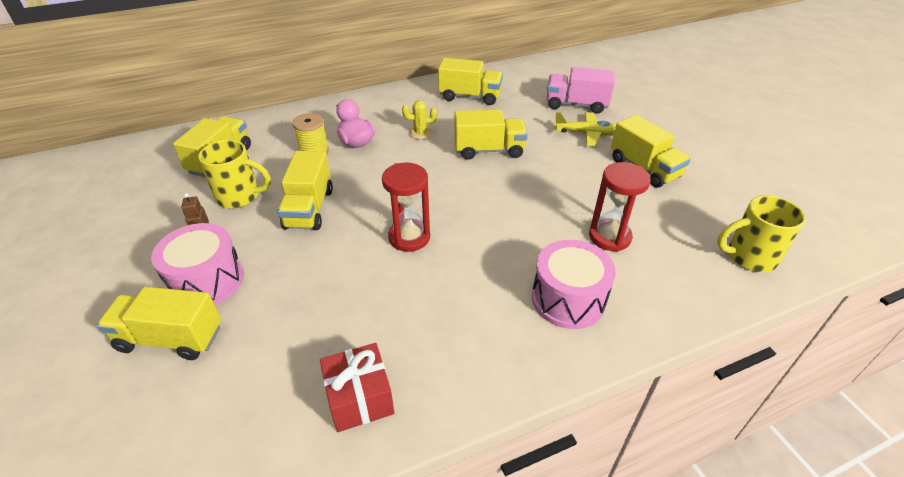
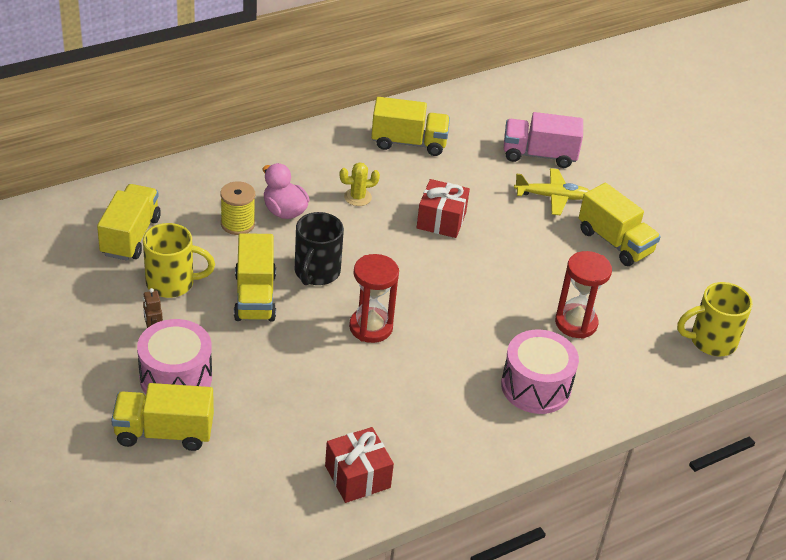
camera: 10 degrees left, 0 degrees up
yellow truck [454,110,528,160] -> red gift [417,179,470,238]
none -> black mug [295,212,344,285]

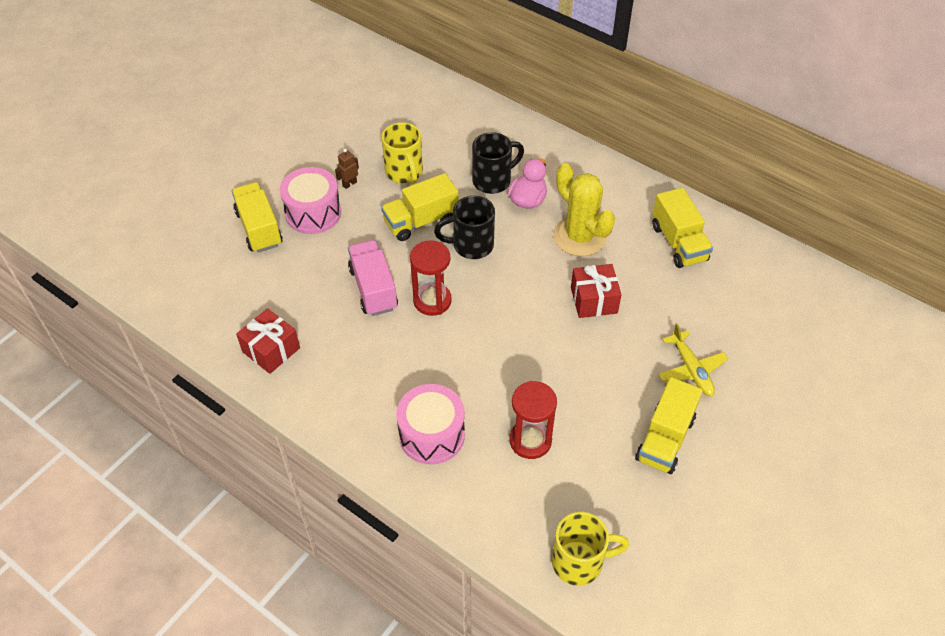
camera: 70 degrees right, 10 degrees up
yellow truck [97,184,161,261] -> none
yellow spool [220,181,255,235] -> black mug [472,132,524,194]
yellow cactus [340,162,380,206] -> yellow cactus [553,163,615,256], size x2.10
pink truck [504,112,583,168] -> pink truck moved to [348,240,398,316]
yellow mug [677,282,753,356] -> yellow mug turned 120 degrees clockwise [552,512,629,586]

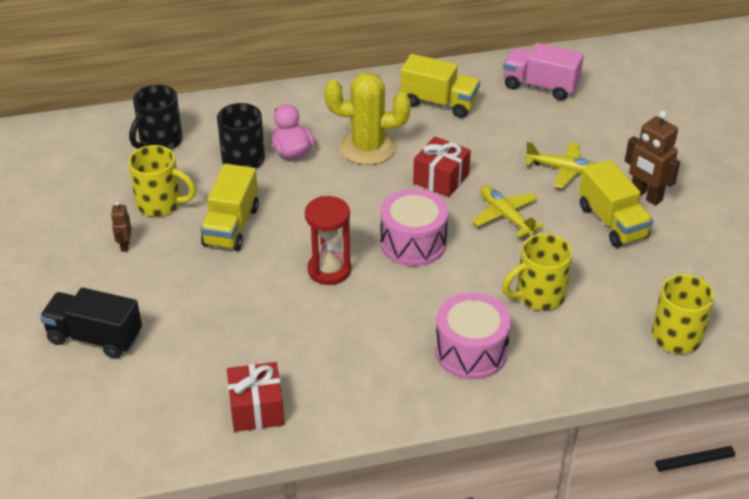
camera: 50 degrees left, 10 degrees down
yellow truck [232,182,282,253] -> black truck [40,287,142,359]
pink drum [280,167,341,234] -> pink drum moved to [380,189,448,266]
pink truck [348,240,398,316] -> pink truck moved to [503,43,584,100]
black mug [434,196,495,259] -> black mug moved to [129,85,183,150]
red hourglass [509,381,557,459] -> yellow mug [502,233,572,310]
none -> yellow plane [472,185,543,237]
none -> brown robot [625,111,680,206]

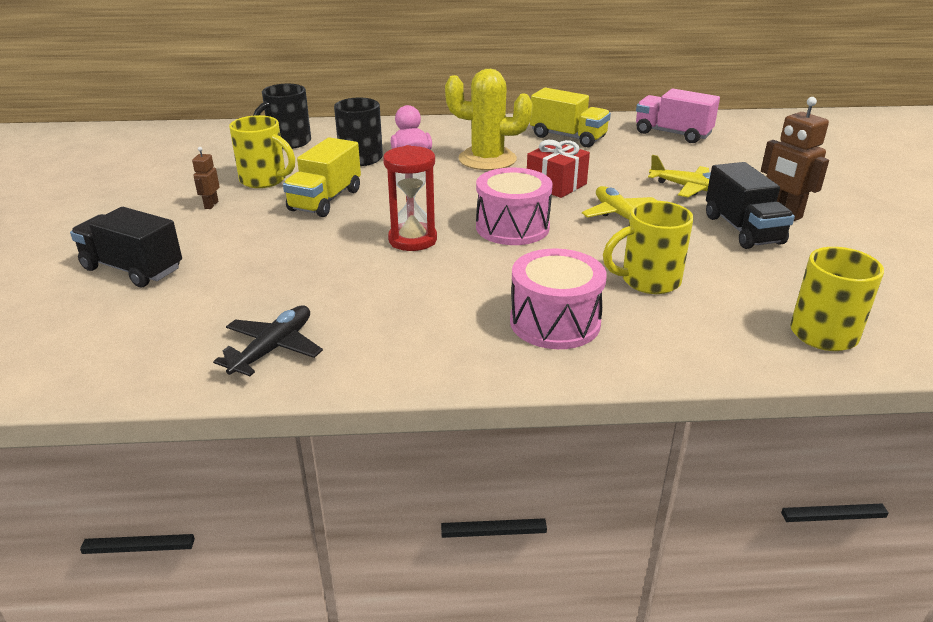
camera: 10 degrees right, 10 degrees down
red gift [227,362,284,432] -> black plane [213,305,323,376]
yellow truck [579,160,654,247] -> black truck [706,162,795,249]

